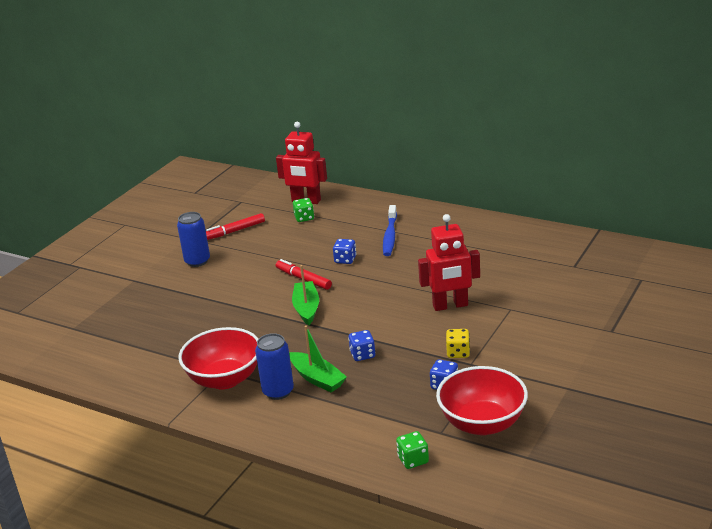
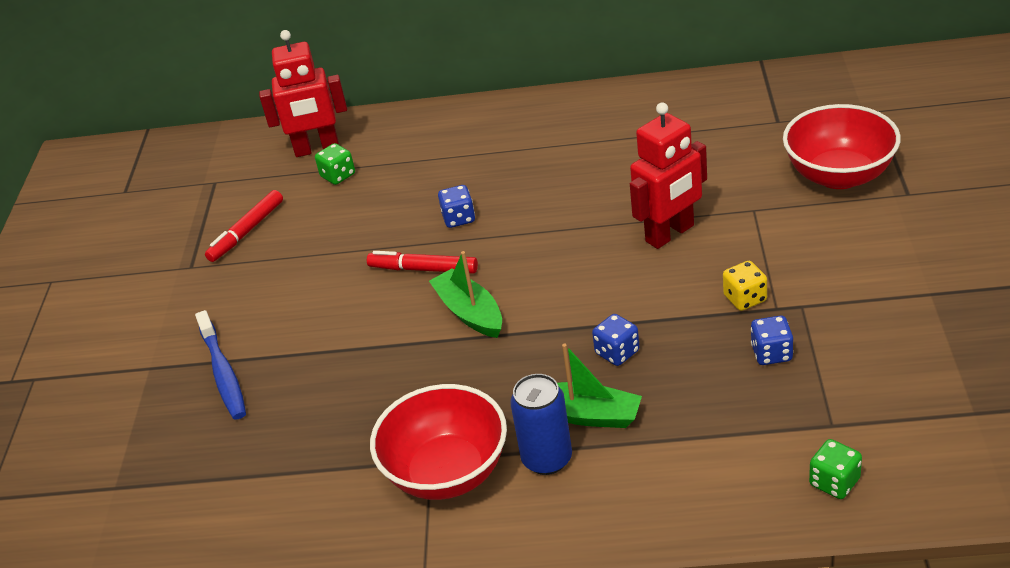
camera: 25 degrees left, 10 degrees up
blue can [177,212,210,267] -> none
blue toothbrush [383,205,397,256] -> blue toothbrush moved to [195,310,246,420]
red bowl [436,366,528,435] -> red bowl moved to [783,104,901,189]

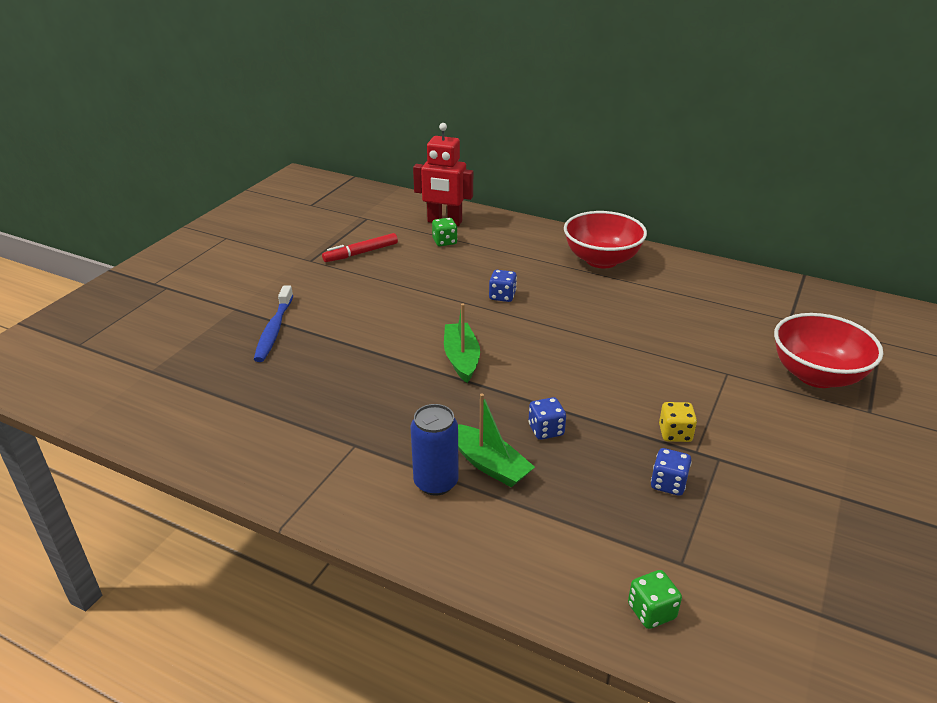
camera: 20 degrees right, 5 degrees down
red marker [367,251,478,274] -> none
red bowl [370,384,507,500] -> red bowl moved to [564,211,647,268]
red robot [630,102,707,249] -> none

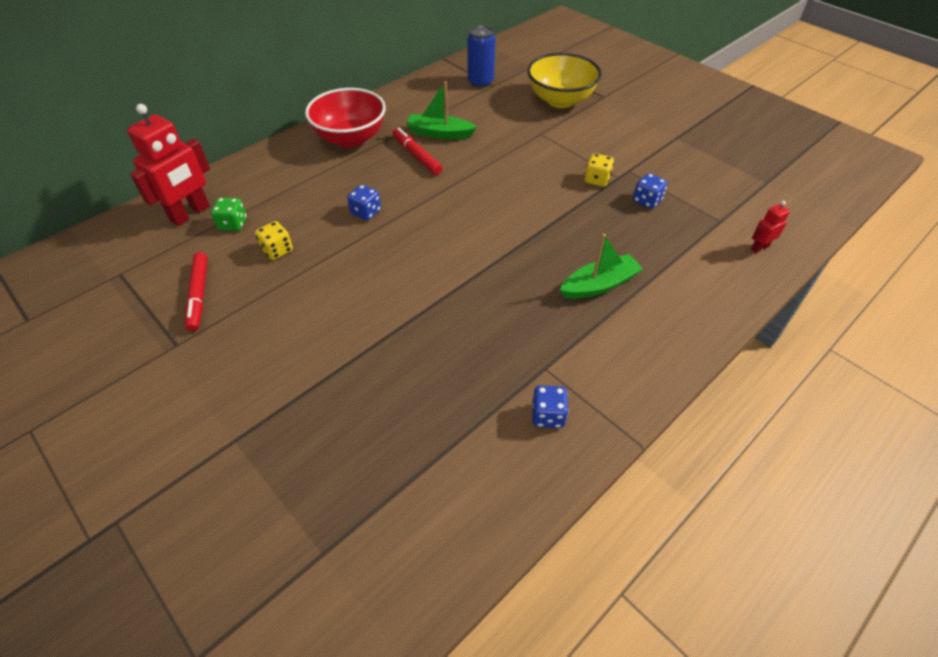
camera: 70 degrees left, 15 degrees up
blue toothbrush [254,285,293,362] -> none
blue can [411,404,459,496] -> blue can moved to [468,25,495,88]
green boat [444,303,480,383] -> green boat moved to [406,81,477,139]
blue dice [528,397,566,440] -> blue dice moved to [532,385,569,428]
green dice [628,570,682,629] -> red robot [751,201,790,253]
red bowl [774,313,883,388] -> yellow bowl [527,53,602,108]
none -> yellow dice [255,221,293,260]
none -> red marker [393,128,442,175]

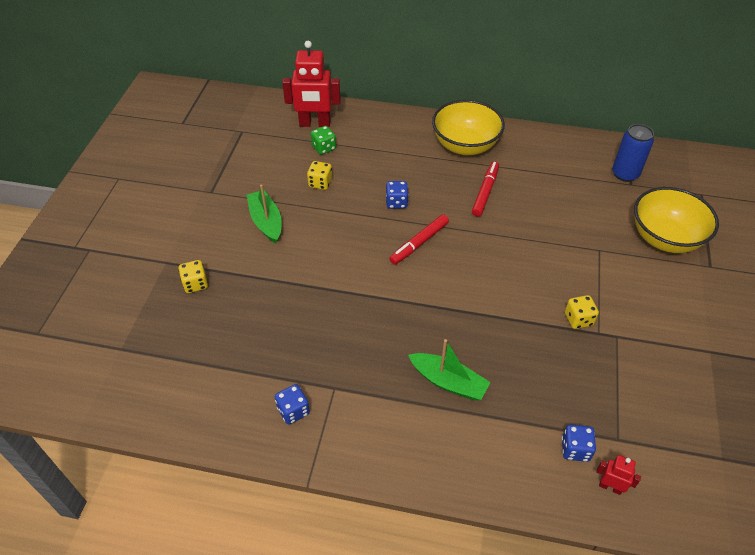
camera: 55 degrees right, 0 degrees up
red marker [185,252,208,331] -> red marker moved to [389,214,449,265]
red bowl [305,88,386,148] -> yellow bowl [432,100,505,155]
green boat [406,81,477,139] -> green boat moved to [247,185,282,243]
blue dice [633,173,668,209] -> blue dice moved to [562,425,596,462]
none -> yellow dice [179,260,208,293]

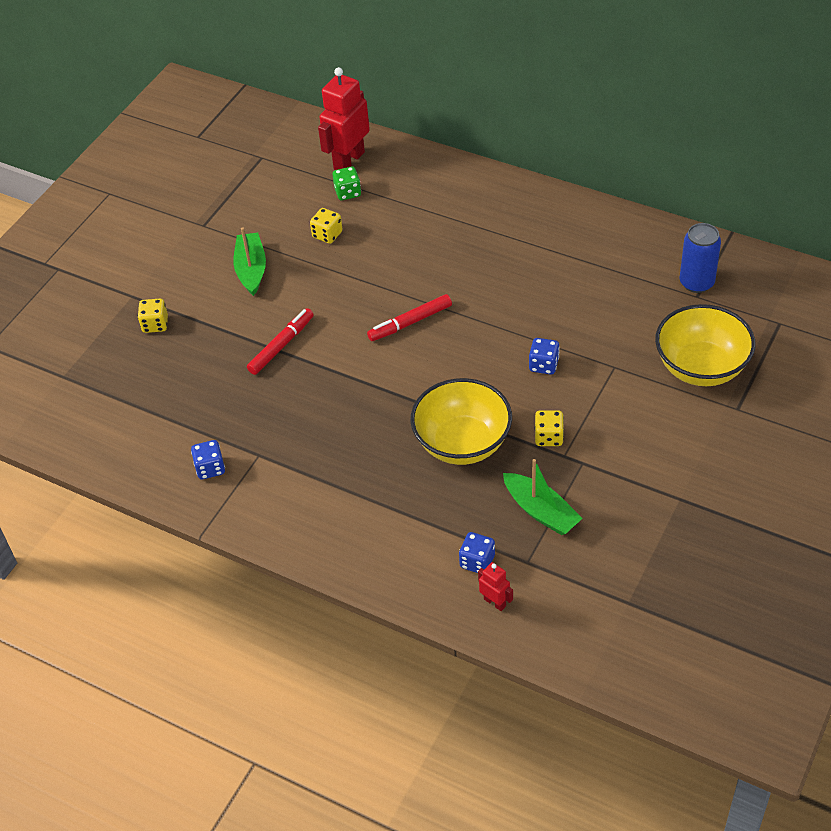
camera: 20 degrees right, 0 degrees up
red robot [282,41,341,127] -> red robot turned 105 degrees clockwise [318,67,370,170]
blue dice [386,181,409,209] -> blue dice moved to [529,338,560,375]
green boat [408,339,490,400] -> green boat moved to [503,459,583,535]
yellow bowl [432,100,505,155] -> yellow bowl moved to [411,378,512,465]
red marker [472,161,499,217] -> red marker moved to [247,308,314,375]

